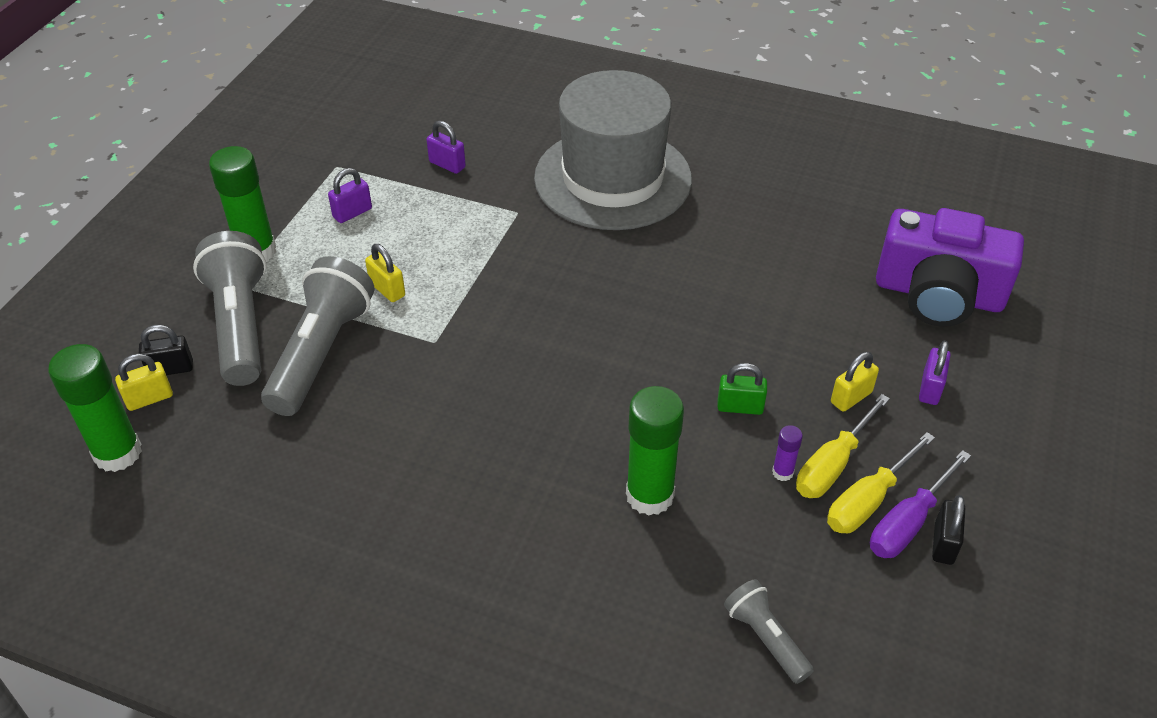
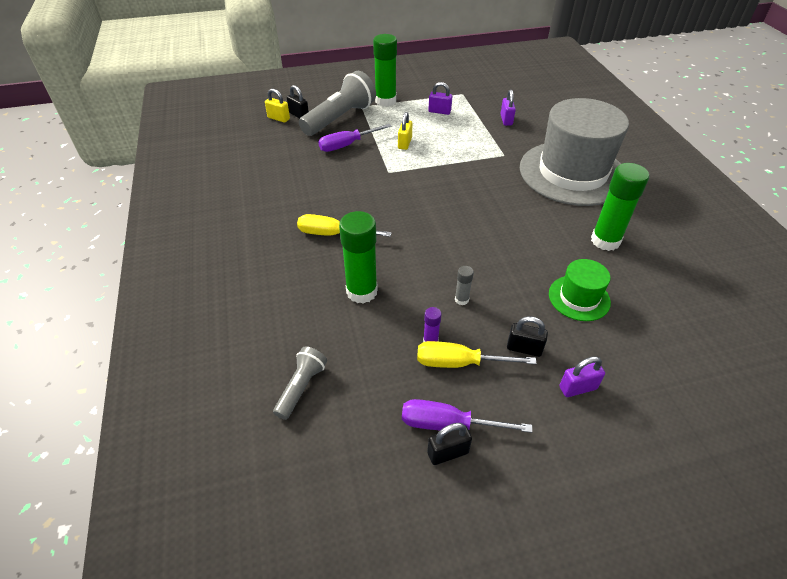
camera: 55 degrees right, 0 degrees up
green glue stick [48,344,142,472] -> green glue stick moved to [591,163,649,251]
grey flashlight [261,256,375,416] -> purple screwdriver [318,124,392,152]
green padlock [717,363,767,415] -> grey glue stick [455,266,474,305]
yellow screwdriver [827,432,935,533] -> yellow screwdriver moved to [297,214,392,237]
yellow padlock [831,352,879,412] -> black padlock [507,316,548,357]
purple camera [876,208,1024,327] -> none
none -> green hat [549,259,611,321]

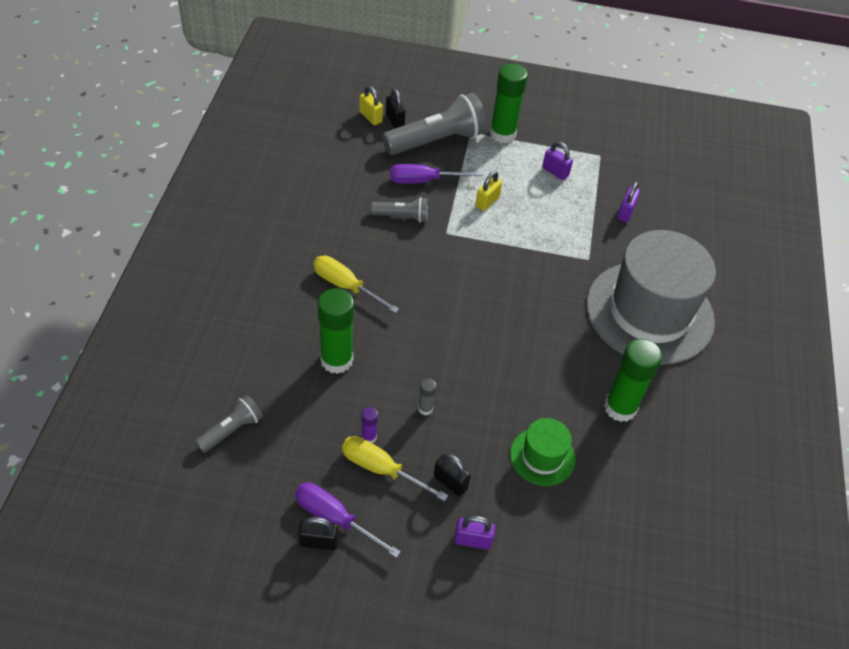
camera: 20 degrees right, 5 degrees up
none -> grey flashlight [371,197,428,222]

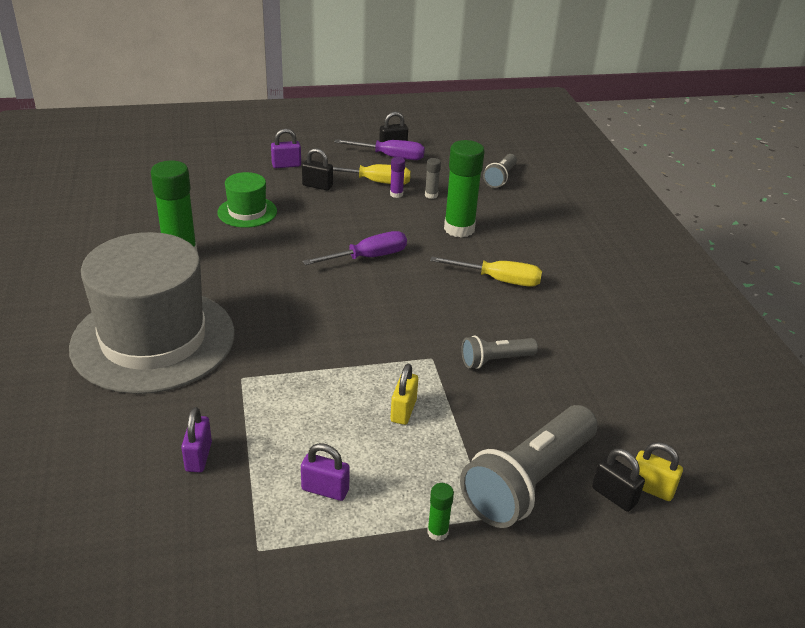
camera: 160 degrees right, 15 degrees down
purple screwdriver [390,164,482,184] -> purple screwdriver moved to [303,231,407,265]
grey glue stick [418,378,437,415] -> grey glue stick moved to [425,158,441,199]
green glue stick [490,63,528,143] -> green glue stick [427,483,454,541], size x0.45

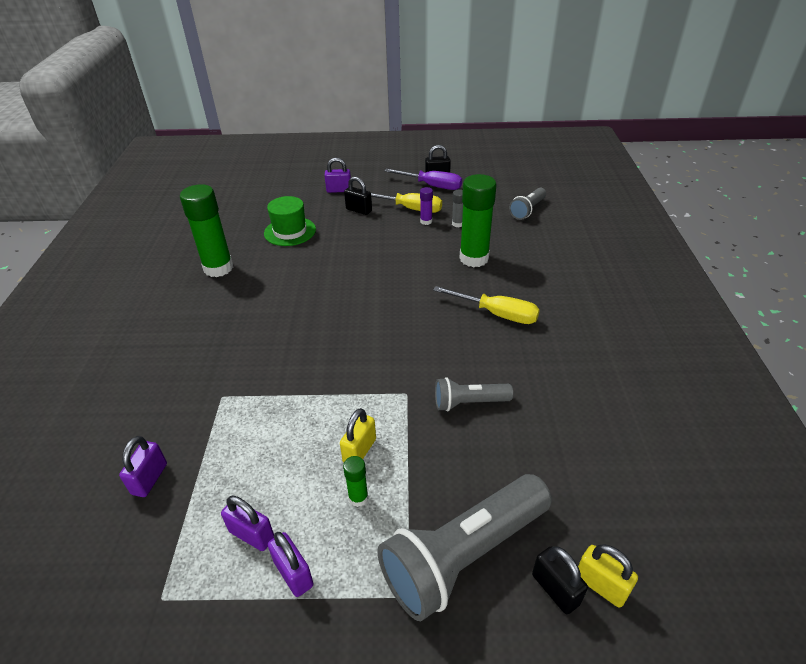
camera: 15 degrees right, 5 degrees up
grey hat [69,232,235,394] -> none
purple screwdriver [303,231,407,265] -> none
green glue stick [427,483,454,541] -> green glue stick moved to [343,456,368,507]
none -> purple padlock [268,532,314,597]

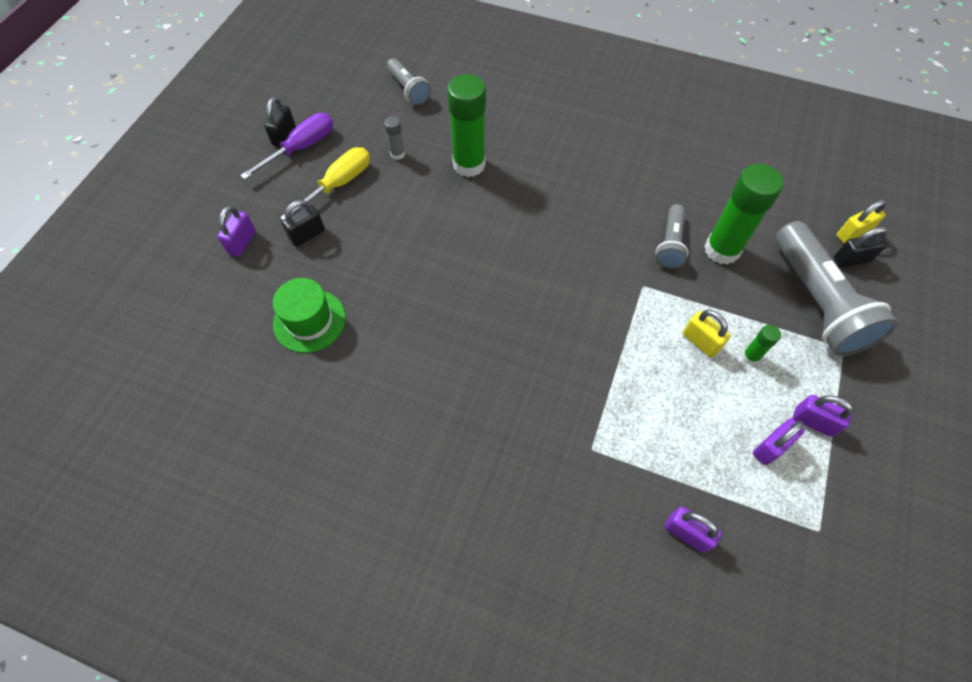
camera: 70 degrees left, 20 degrees up
green glue stick [180,184,233,277] -> green glue stick moved to [704,164,784,265]
purple padlock [268,532,314,597] -> purple padlock turned 45 degrees clockwise [793,395,853,437]
purple glue stick [420,187,433,225] -> none
yellow screwdriver [433,286,540,324] -> none

